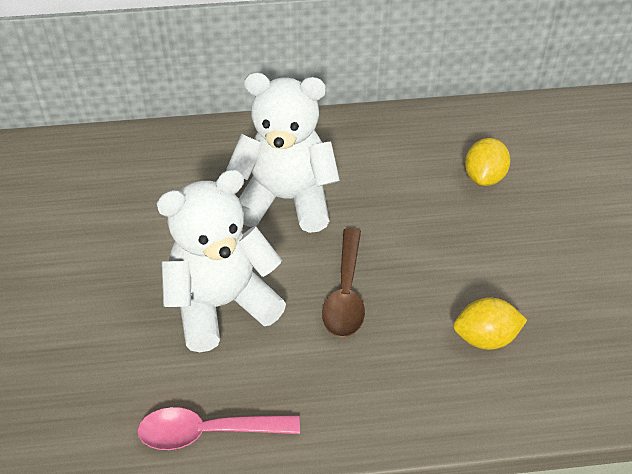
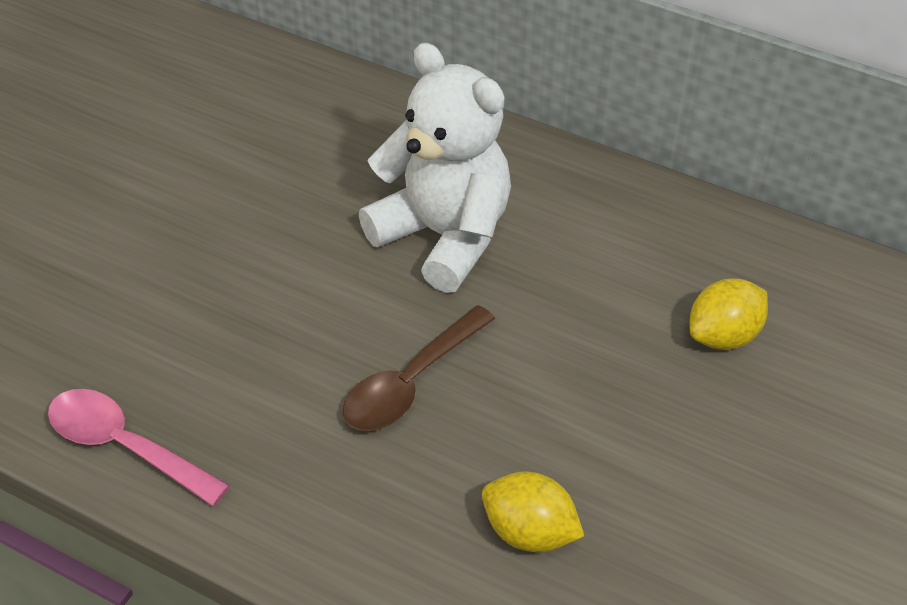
camera: 35 degrees right, 0 degrees up
white teddy bear [156,169,286,352] -> none

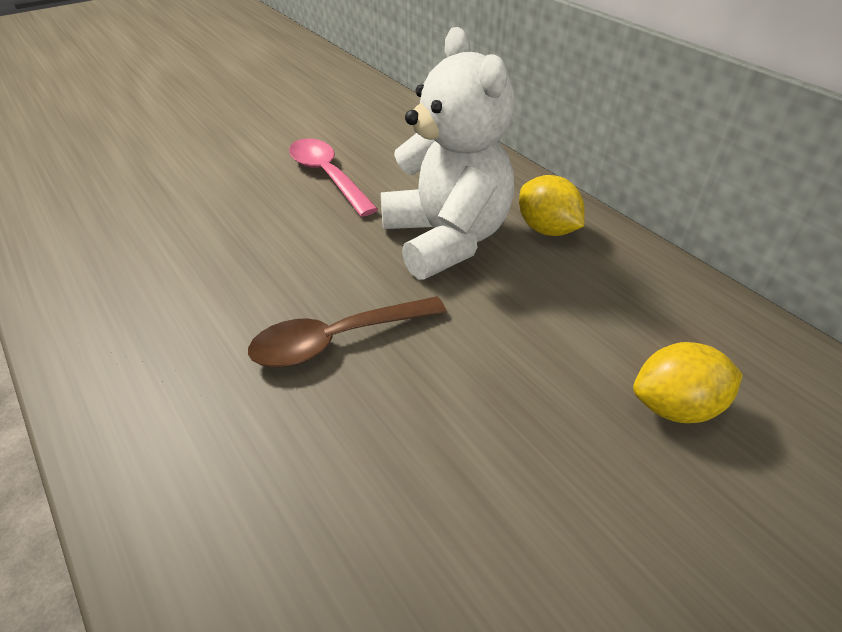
camera: 25 degrees right, 5 degrees down
pink spoon [48,389,230,506] -> pink spoon moved to [289,138,378,217]
yellow lemon [482,471,584,552] -> yellow lemon moved to [519,175,584,236]

